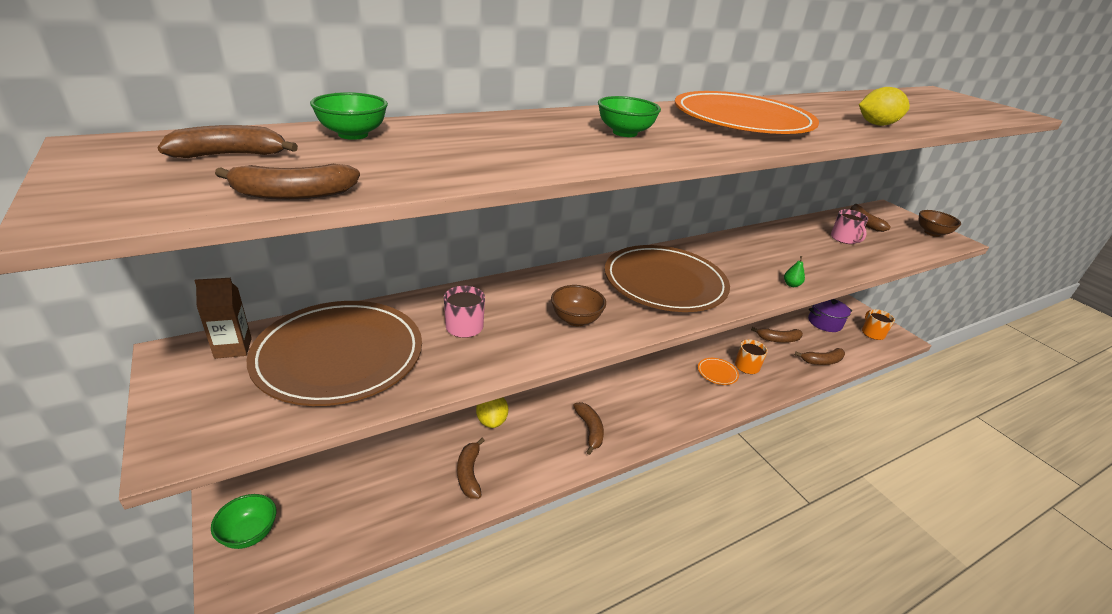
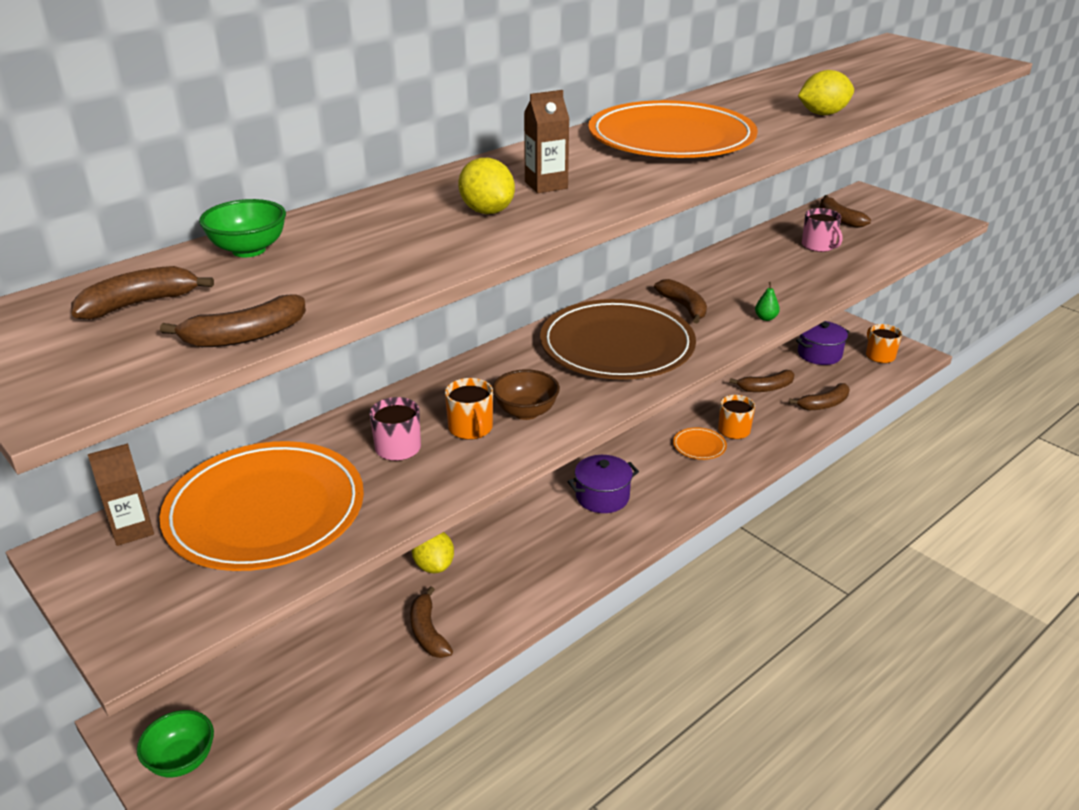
camera: 10 degrees left, 0 degrees up
brown plate [247,301,422,406] -> orange plate [160,441,364,571]
brown banana [573,402,604,455] -> brown banana moved to [654,279,707,323]
green bowl [598,96,661,137] -> brown carton [524,90,569,193]
brown bowl [918,210,961,237] -> none
none -> orange mug [445,378,493,440]
none -> yellow lemon [458,158,515,214]
none -> purple pot [567,455,639,513]

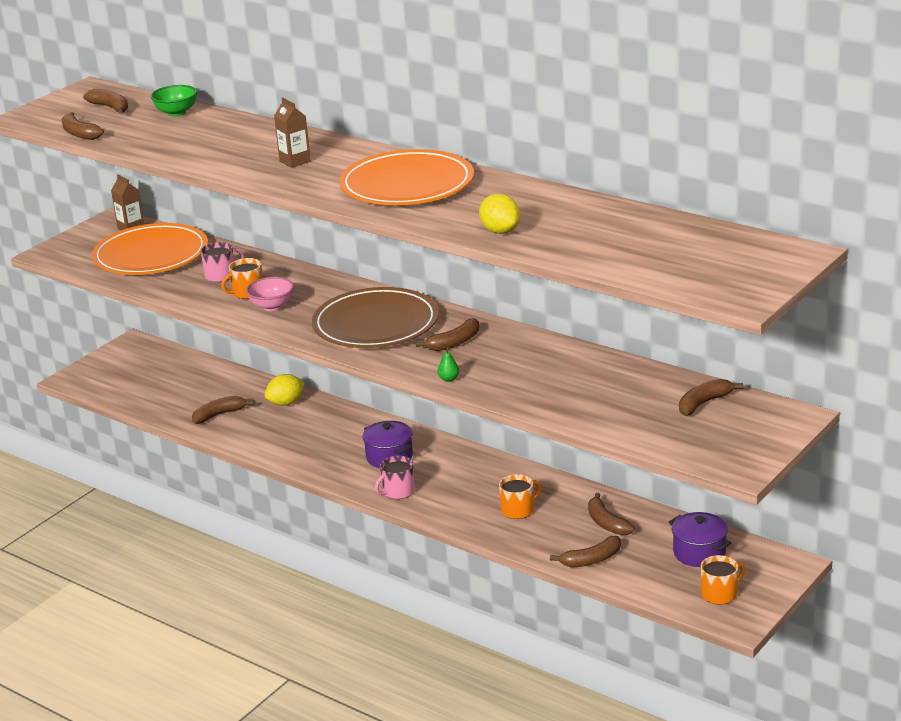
camera: 80 degrees right, 5 degrees down
green bowl [137,710,214,777] -> none
yellow lemon [458,158,515,214] -> none
brown bowl [492,369,560,420] -> pink bowl [246,277,294,311]
orange plate [673,427,727,460] -> none
brown banana [789,383,850,410] -> brown banana turned 75 degrees counterclockwise [550,536,621,568]
pink mug [802,208,842,252] -> pink mug moved to [375,456,415,499]

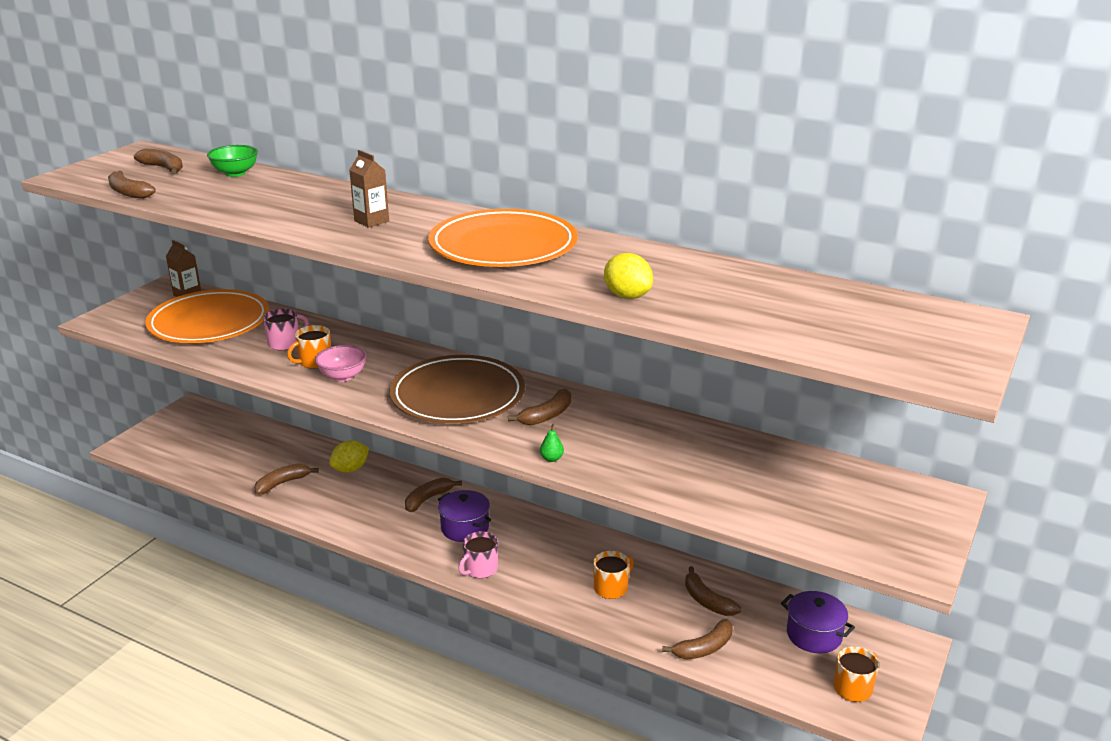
camera: 10 degrees left, 0 degrees up
brown banana [679,379,743,416] -> brown banana moved to [405,478,462,512]

